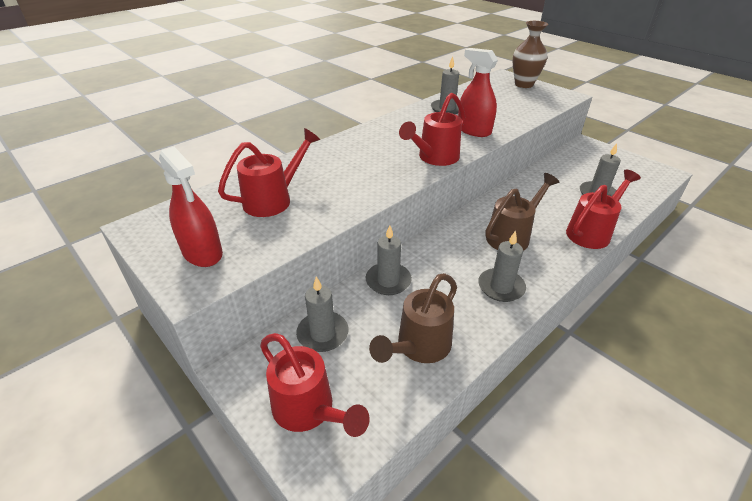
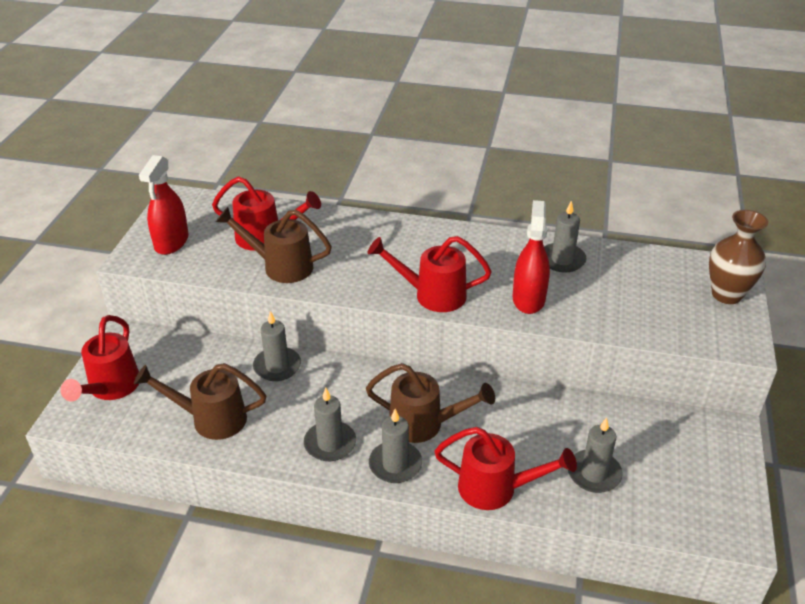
camera: 55 degrees right, 0 degrees up
grey candle [296,276,349,352] -> grey candle moved to [369,409,422,483]
none -> brown watering can [216,207,332,283]

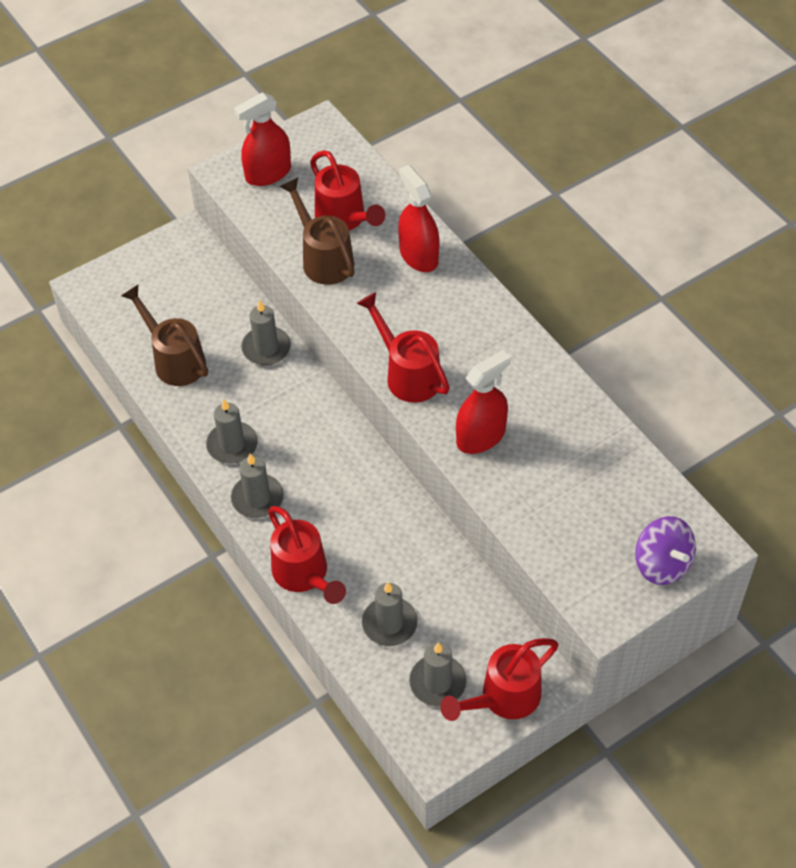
camera: 45 degrees right, 15 degrees up
red watering can [60,315,139,401] -> red watering can moved to [440,638,559,721]
brown watering can [366,363,495,443] -> none
grey candle [544,201,587,273] -> grey candle moved to [409,642,467,706]
brown vase [709,210,768,304] -> purple spinning top [635,516,696,585]
none -> red spray bottle [398,165,440,272]

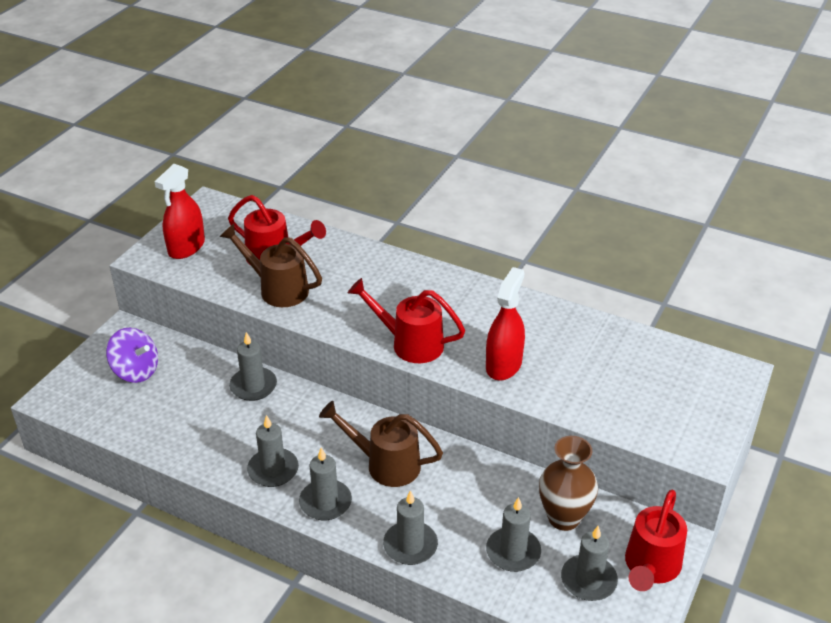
camera: 30 degrees left, 15 degrees down
brown watering can [121,285,208,386] -> brown watering can moved to [319,401,443,487]
red watering can [268,506,346,604] -> grey candle [383,490,438,565]
red spray bottle [398,165,440,272] -> none
purple spinning top [635,516,696,585] -> purple spinning top moved to [106,328,158,383]
none -> brown vase [539,436,598,531]

